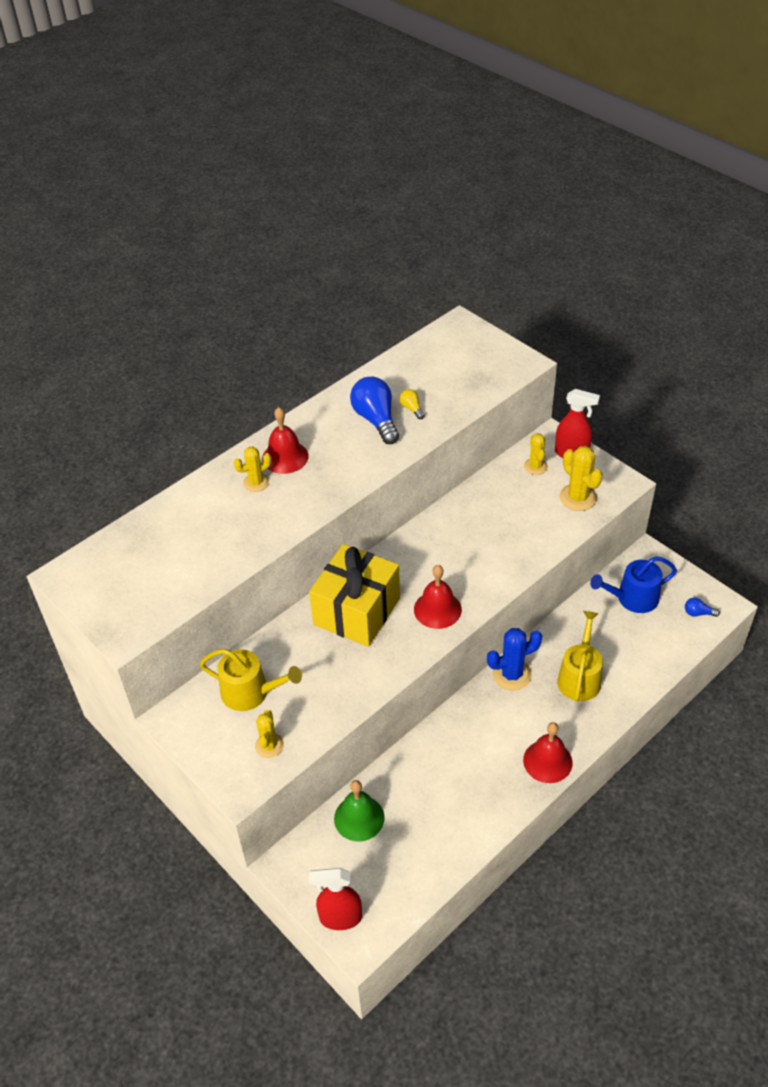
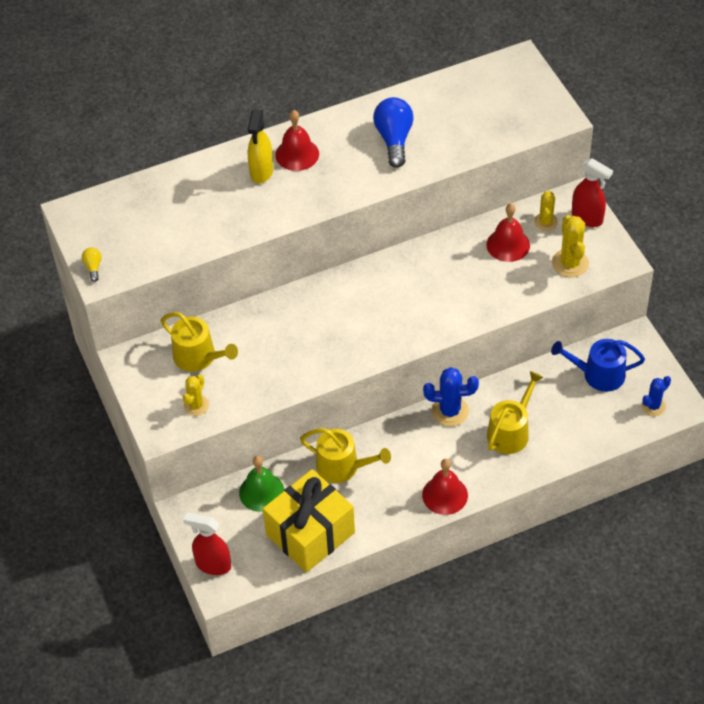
camera: 20 degrees right, 5 degrees up
yellow cactus [234,447,271,492] -> yellow spray bottle [248,109,273,183]
yellow gift [309,544,400,647] -> yellow gift moved to [263,469,355,573]
yellow light bulb [400,389,425,419] -> yellow light bulb moved to [82,247,102,282]
red bell [414,565,462,629] -> red bell moved to [487,204,530,262]
blue light bulb [685,598,720,617] -> blue cactus [641,376,671,416]
none -> yellow watering can [300,428,391,483]

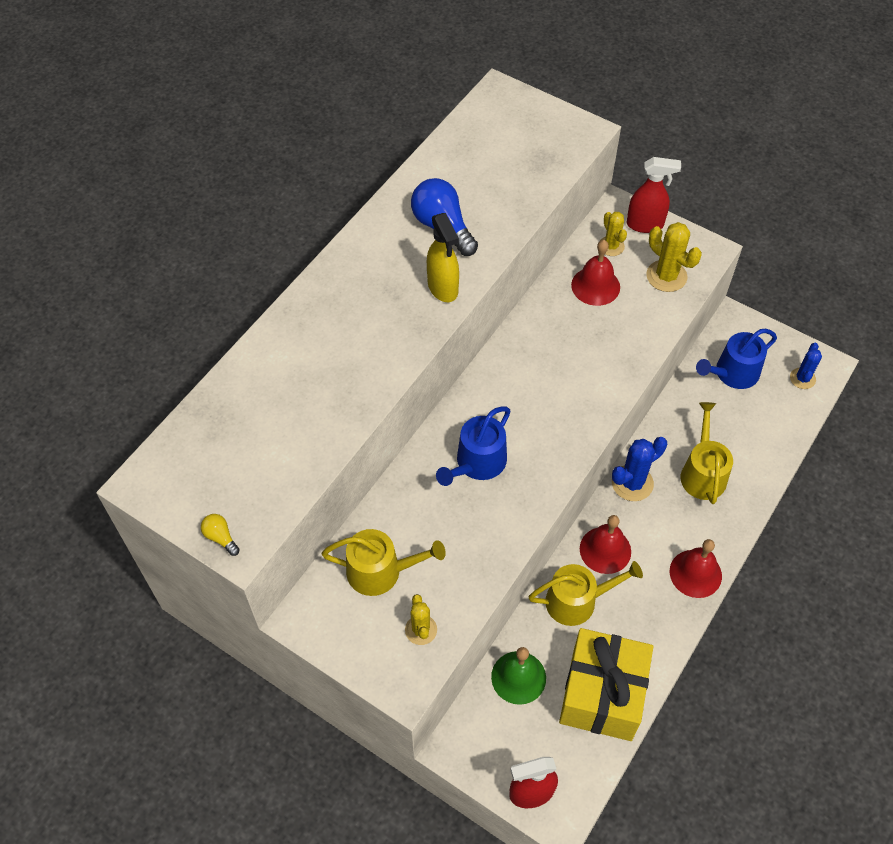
camera: 35 degrees left, 5 degrees up
yellow spray bottle [248,109,273,183] -> yellow spray bottle moved to [427,213,459,302]
red bell [275,110,319,171] -> red bell moved to [580,515,631,574]
none -> blue watering can [436,406,510,486]

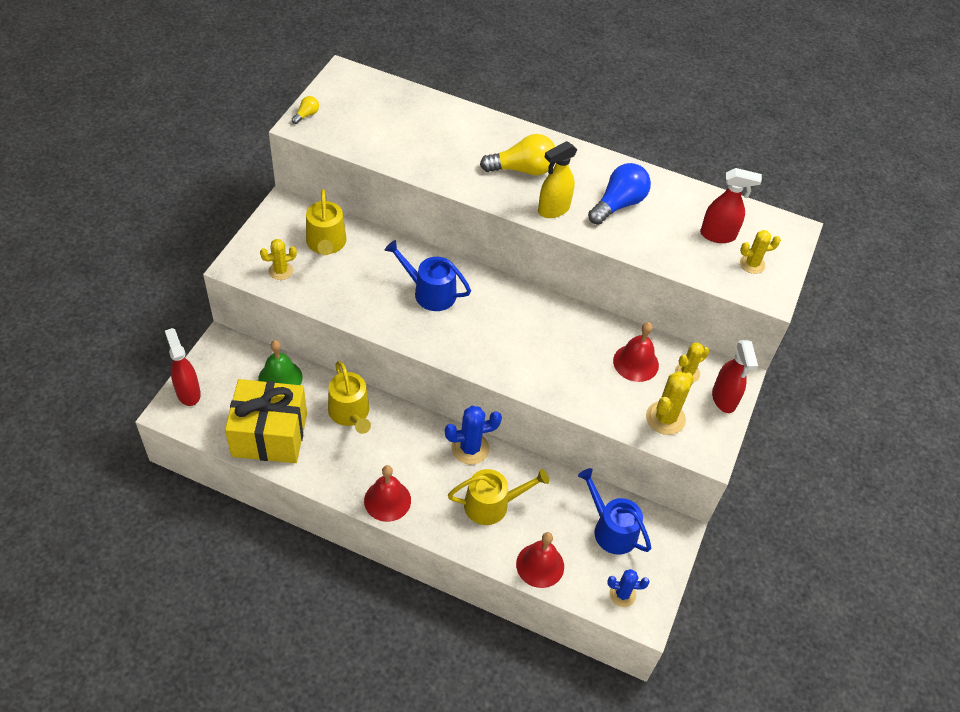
camera: 75 degrees right, 5 degrees down
red bell [580,515,631,574] -> red bell moved to [516,532,564,588]
blue cactus [612,437,667,501] -> blue cactus turned 60 degrees counterclockwise [445,406,502,464]
none -> yellow light bulb [480,134,555,176]
none -> red spray bottle [700,168,762,243]
none -> yellow cactus [740,230,781,274]

